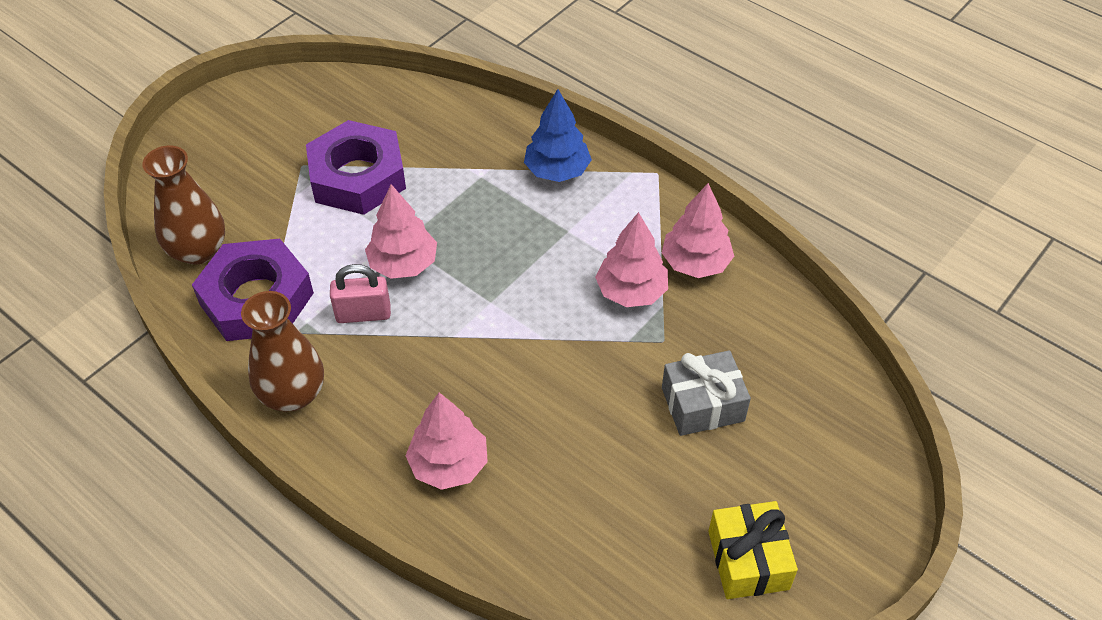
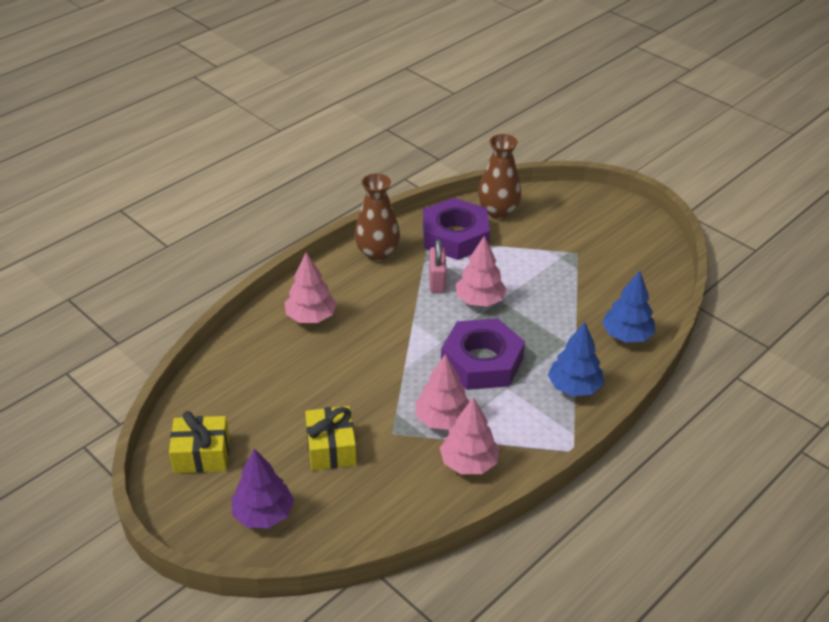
camera: 95 degrees right, 10 degrees down
purple nut [306,120,406,215] -> purple nut moved to [441,318,525,390]
grey gift [662,350,751,436] -> yellow gift [305,406,357,470]
none -> purple tree [232,449,294,528]
none -> blue tree [602,271,655,342]

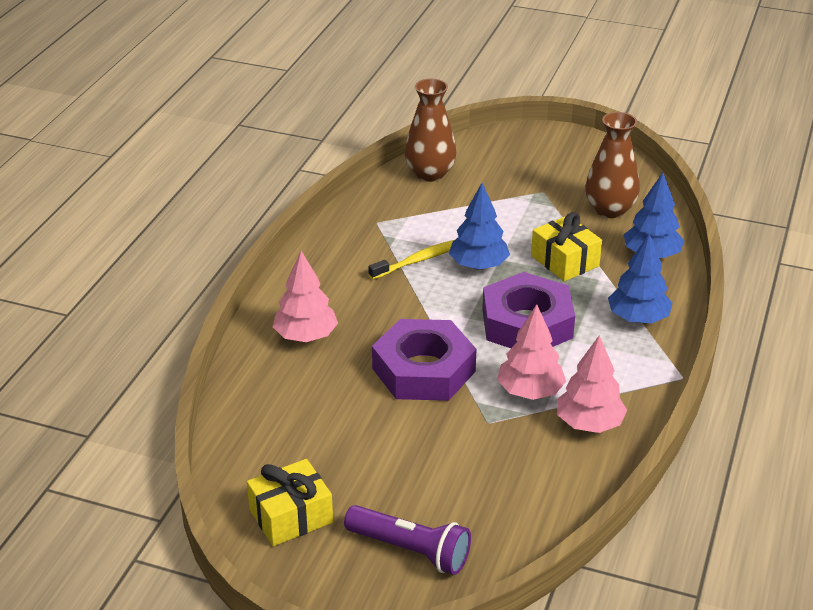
camera: 25 degrees left, 5 degrees down
purple tree [232,449,294,528] -> purple flashlight [344,505,471,575]
yellow gift [305,406,357,470] -> yellow gift moved to [531,212,602,281]
brown vase [354,173,400,261] -> brown vase moved to [585,112,640,218]
purple nut [423,198,490,260] -> purple nut moved to [372,319,477,401]
pink padlock [429,239,446,293] -> yellow toothbrush [368,240,454,280]
pink tree [456,236,507,307] -> blue tree [449,183,510,270]

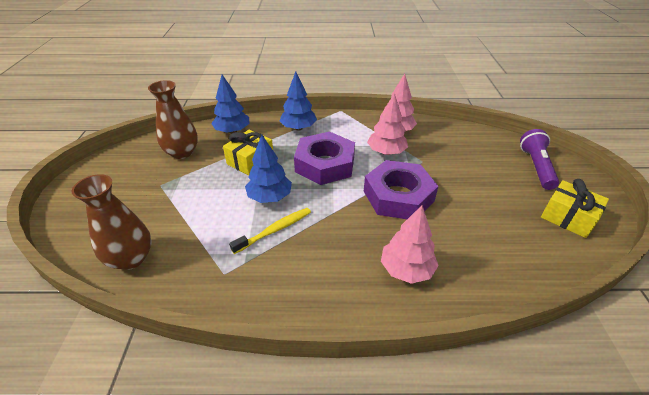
camera: 110 degrees left, 5 degrees up
yellow toothbrush [368,240,454,280] -> yellow toothbrush turned 105 degrees clockwise [229,208,311,254]

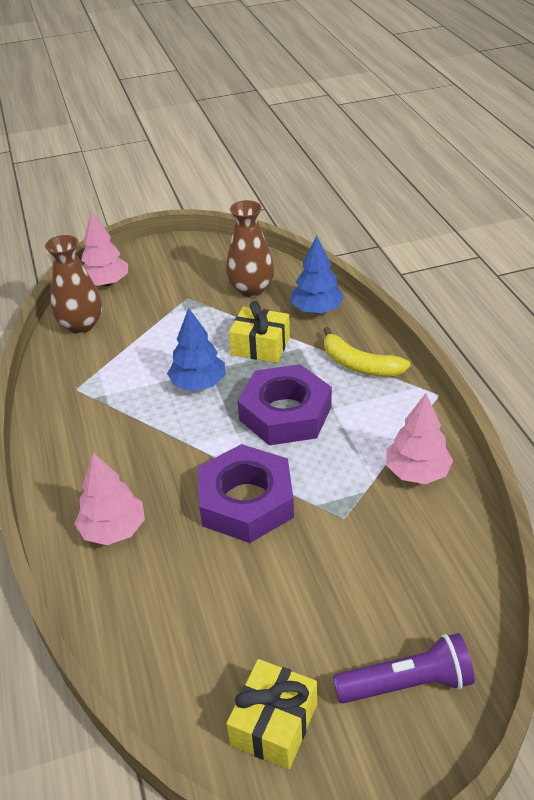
camera: 75 degrees right, 0 degrees up
yellow toothbrush [229,208,311,254] -> none
blue tree [280,71,317,131] -> yellow banana [323,327,411,377]
pink tree [367,93,408,155] -> pink tree moved to [82,211,128,286]

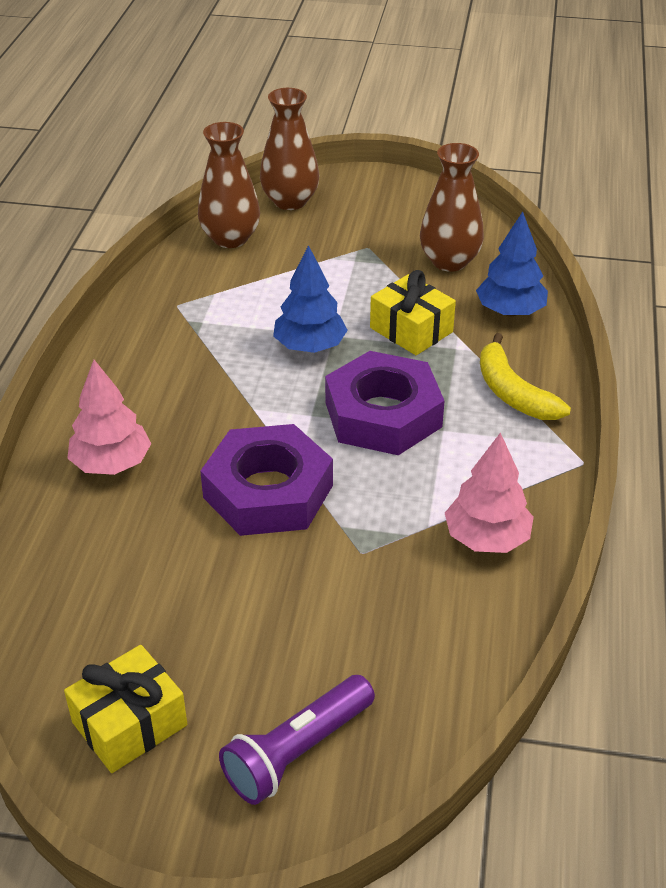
camera: 25 degrees right, 0 degrees up
pink tree [82,211,128,286] -> brown vase [260,88,319,210]
purple flashlight [333,633,474,703] -> purple flashlight turned 120 degrees clockwise [219,675,375,805]

